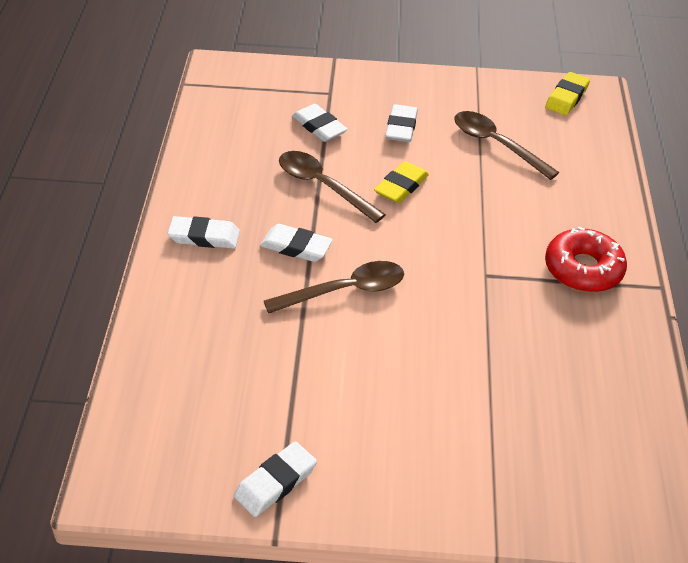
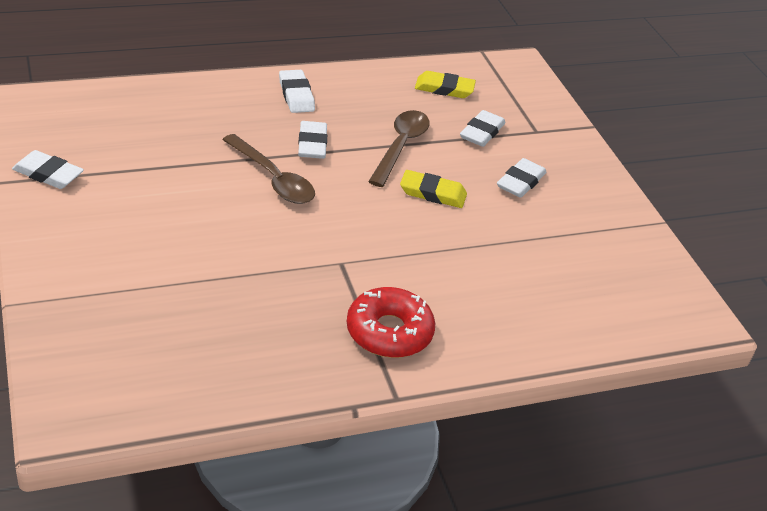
camera: 65 degrees right, 5 degrees down
white eraser [385,104,418,142] -> white eraser turned 45 degrees counterclockwise [497,158,547,198]
brown spoon [454,111,559,180] -> none
yellow eraser [545,72,590,115] -> yellow eraser moved to [415,71,476,98]

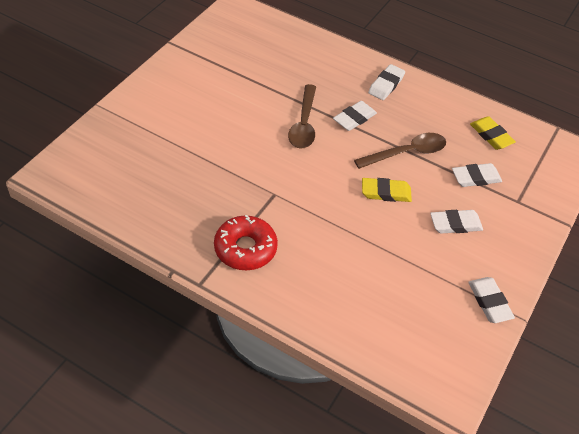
camera: 50 degrees right, 10 degrees up
white eraser [12,150,84,189] -> white eraser moved to [468,277,515,323]
yellow eraser [400,170,467,208] -> yellow eraser turned 60 degrees counterclockwise [362,178,412,202]

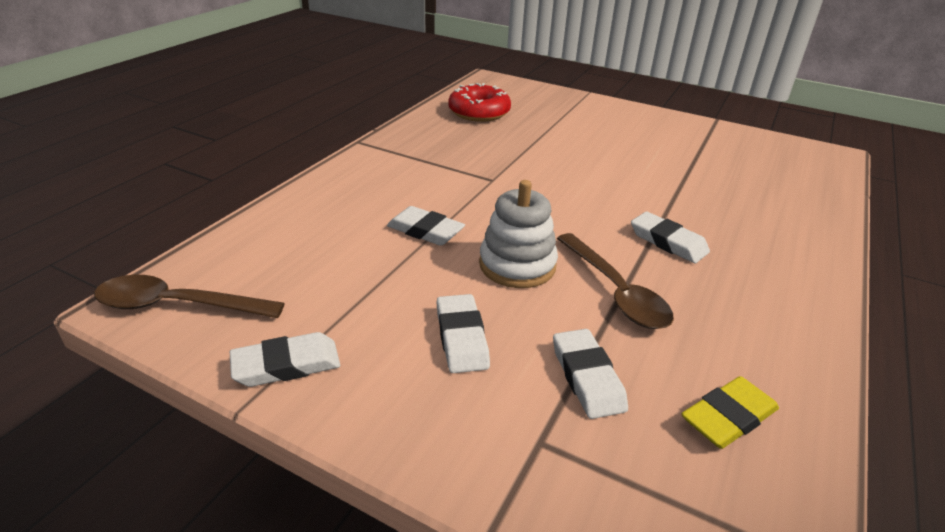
camera: 90 degrees right, 15 degrees down
red donut [214,215,278,270] -> red donut moved to [448,83,511,122]
brown spoon [288,84,316,148] -> brown spoon moved to [94,275,285,318]
yellow eraser [362,178,412,202] -> white stacking toy [479,180,558,288]
white eraser [368,64,405,100] -> white eraser moved to [387,206,465,246]

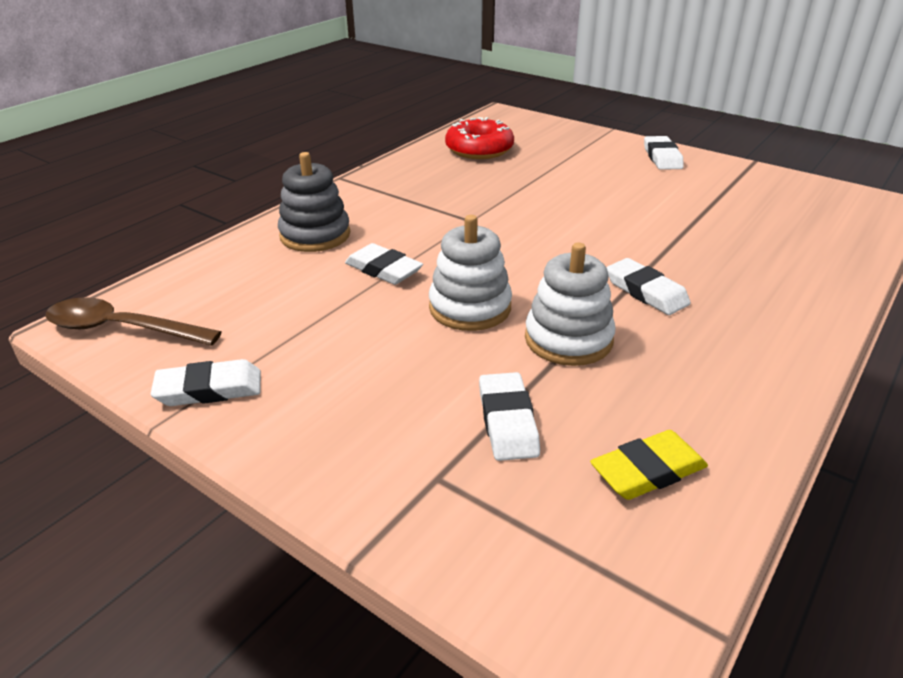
camera: 10 degrees right, 0 degrees up
white eraser [436,294,490,373] -> white eraser moved to [644,136,684,170]
brown spoon [557,233,674,329] -> white stacking toy [525,243,616,366]
none -> grey stacking toy [278,152,350,252]

